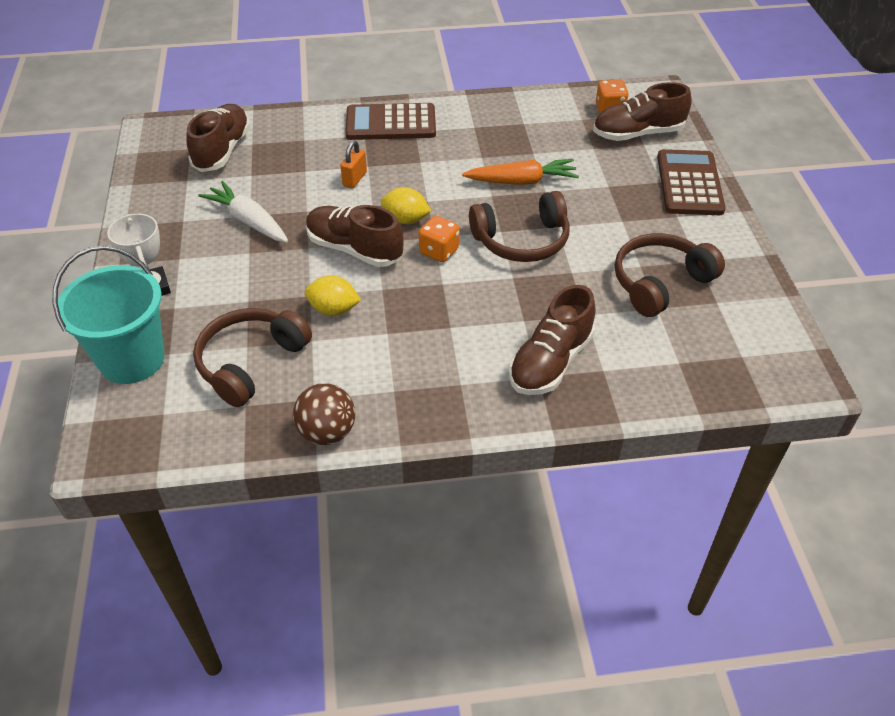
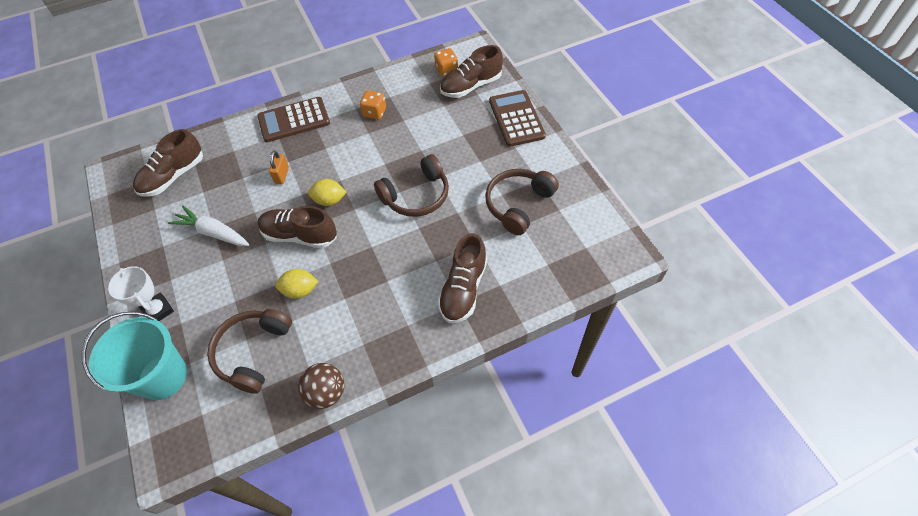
camera: 15 degrees left, 10 degrees up
brown shoe [186,104,250,172] -> brown shoe turned 135 degrees counterclockwise [133,129,203,197]
orange dice [419,216,460,262] -> orange dice moved to [360,90,386,119]
orange carrot [462,159,579,185] -> none

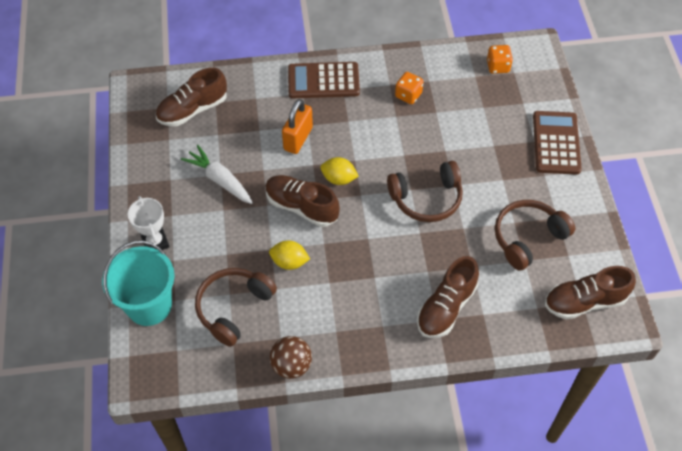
camera: 15 degrees right, 0 degrees up
orange padlock [269,151,289,184] -> orange padlock [282,99,313,154], size x1.62
brown shoe [440,45,503,98] -> brown shoe moved to [545,266,636,320]

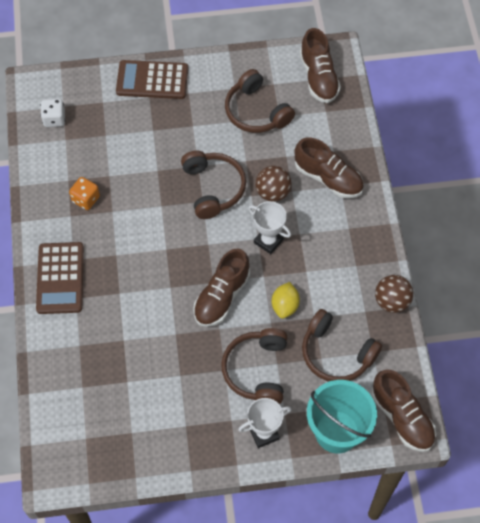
camera: 90 degrees left, 5 degrees up
brown shoe [156,68,227,126] -> brown shoe moved to [371,369,436,452]
white carrot [181,145,253,204] -> none
orange padlock [282,99,313,154] -> none
yellow lemon [321,157,359,185] -> none
orange dice [487,45,513,74] -> white dice [40,99,65,127]
none -> brown headphones [221,328,287,404]
none -> white trophy [248,201,291,254]
none -> brown ball [255,166,292,202]

